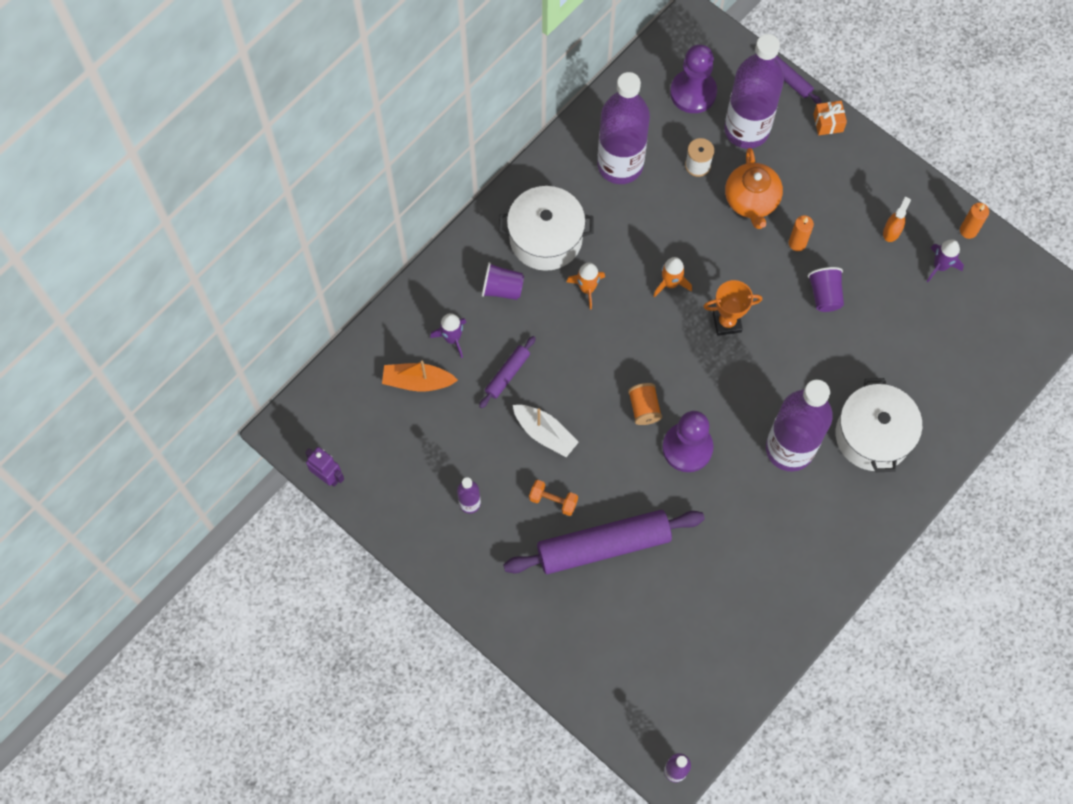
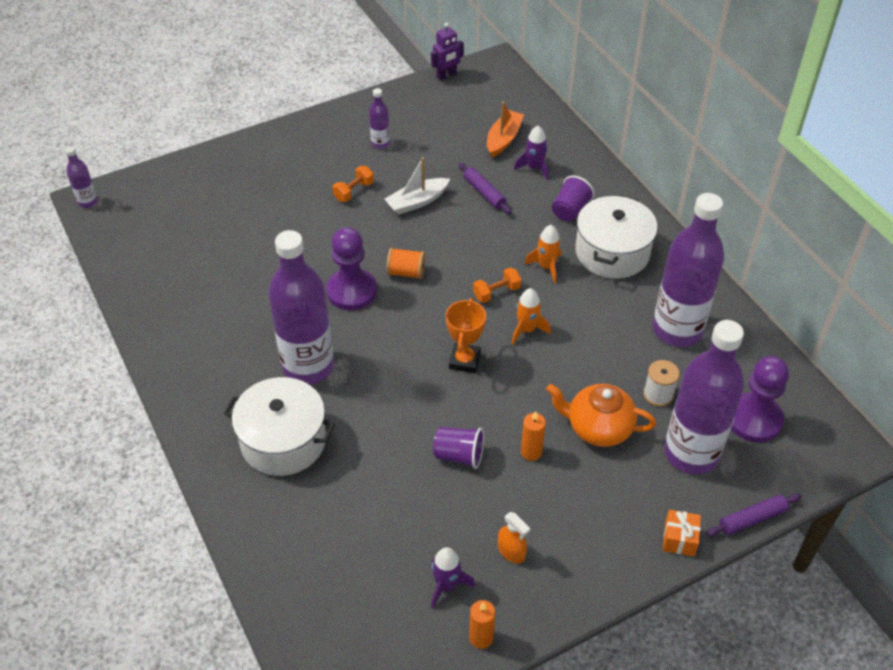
camera: 110 degrees right, 20 degrees down
purple rolling pin [503,510,705,574] -> none
none -> orange dumbbell [473,267,521,303]

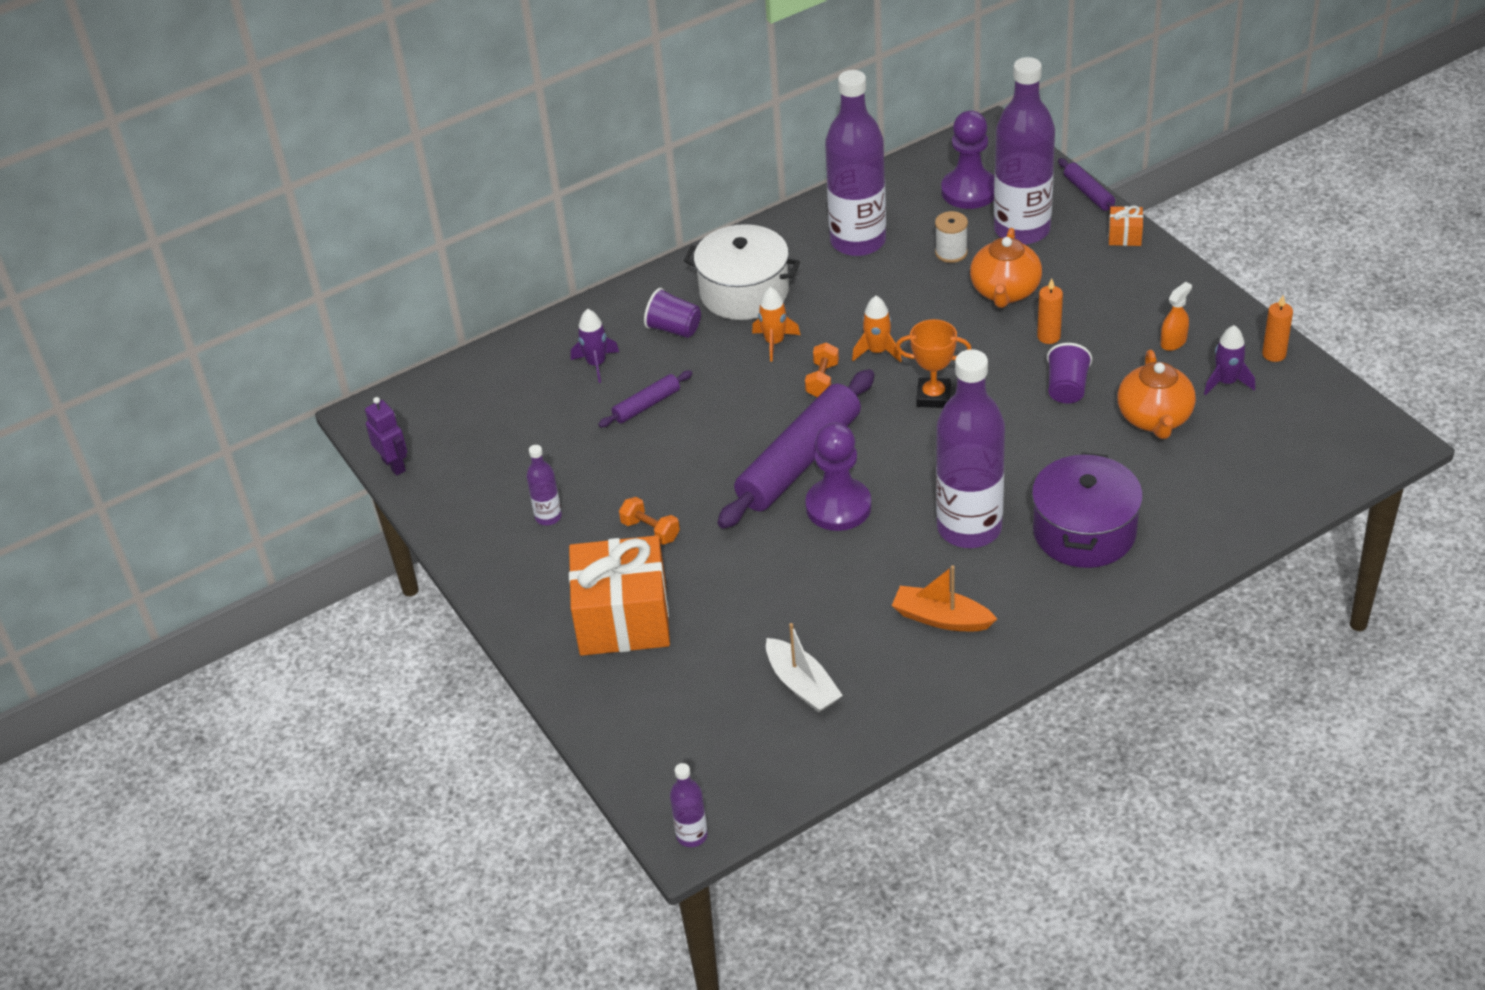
camera: 90 degrees left, 5 degrees down
white pot [224,377,335,476] -> purple pot [1032,452,1143,568]
white boat [385,157,450,215] -> white boat moved to [766,623,843,713]
orange spool [386,248,426,279] -> purple rolling pin [717,369,875,529]
orange dumbbell [473,267,521,303] -> orange dumbbell turned 45 degrees clockwise [805,342,839,397]
orange boat [487,102,524,158] -> orange boat moved to [892,565,997,631]
none -> orange gift [569,535,670,656]
none -> orange teapot [1117,350,1196,439]

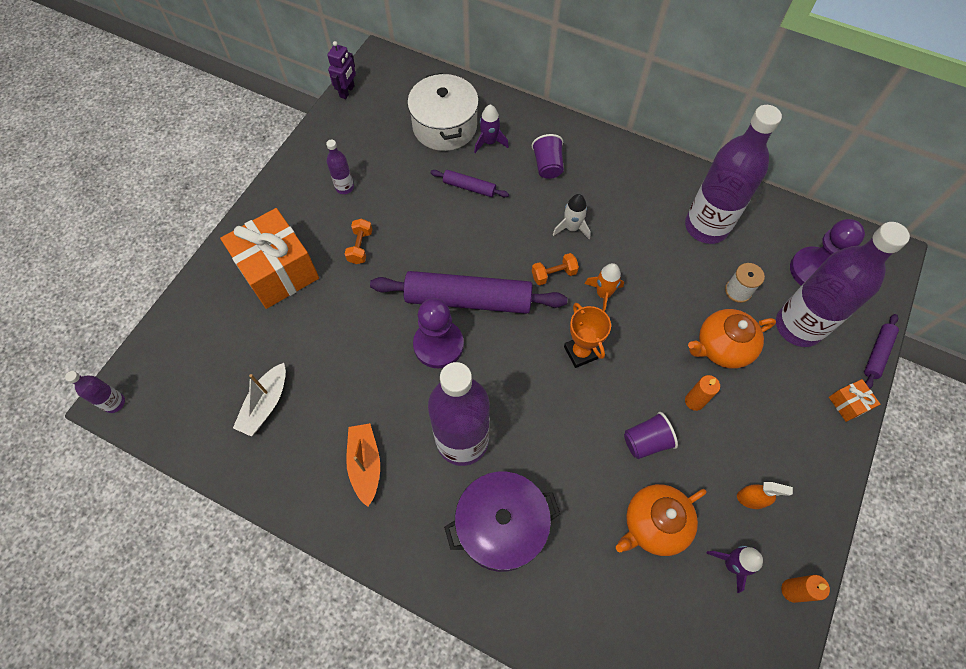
camera: 55 degrees right, 20 degrees up
white pot [684,224,800,320] -> white pot moved to [407,73,479,151]
orange rocket [752,287,800,361] -> white rocket [553,194,591,239]

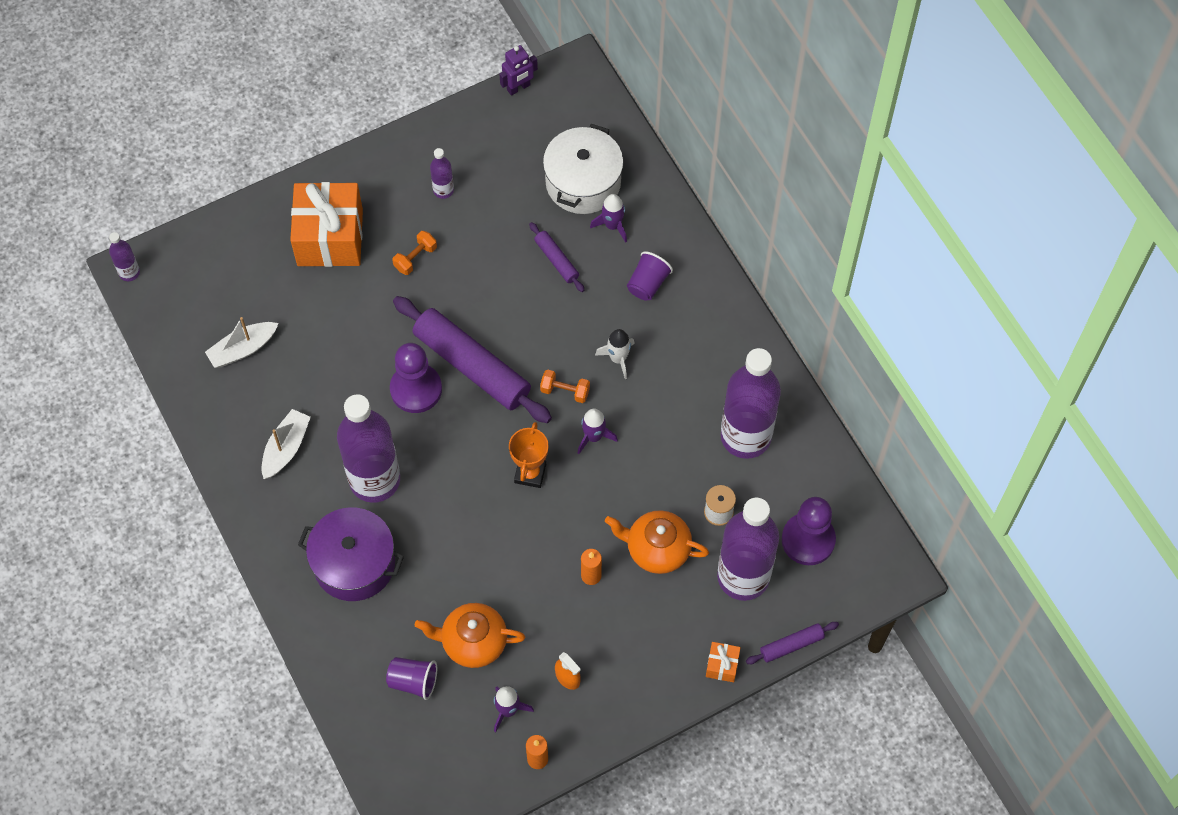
camera: 35 degrees right, 0 degrees up
orange boat [346,423,380,507] -> white boat [262,409,311,479]
orange rocket [584,263,624,312] -> purple rocket [578,408,618,454]
purple cup [624,412,678,459] -> purple cup moved to [386,657,437,700]

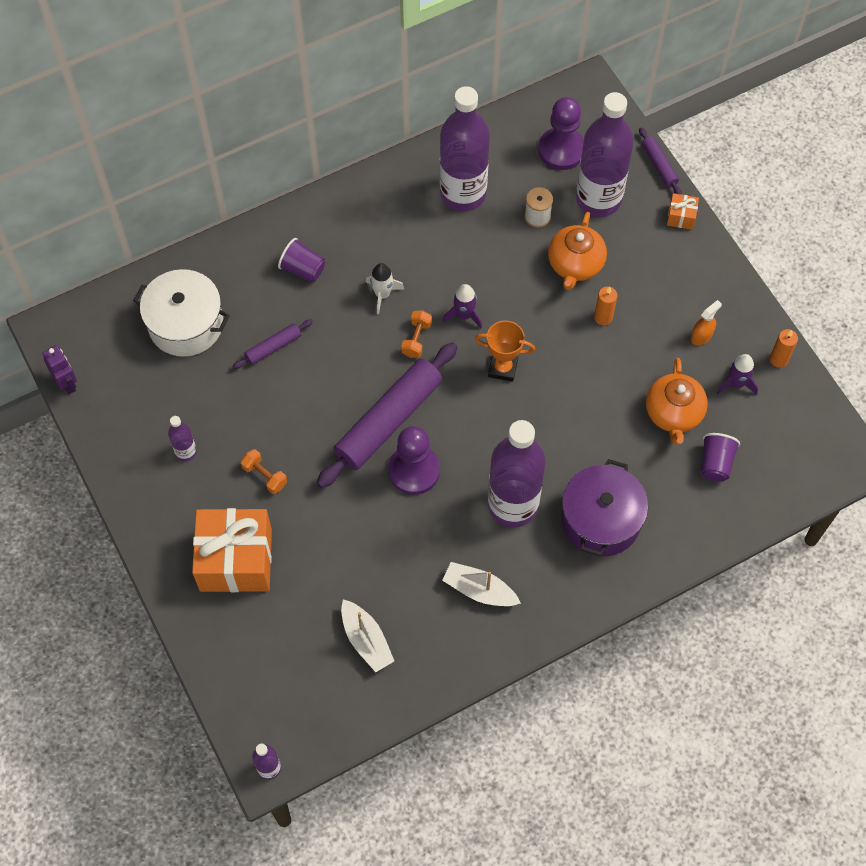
camera: 90 degrees left, 0 degrees up
purple rocket [590,194,627,243] -> none

